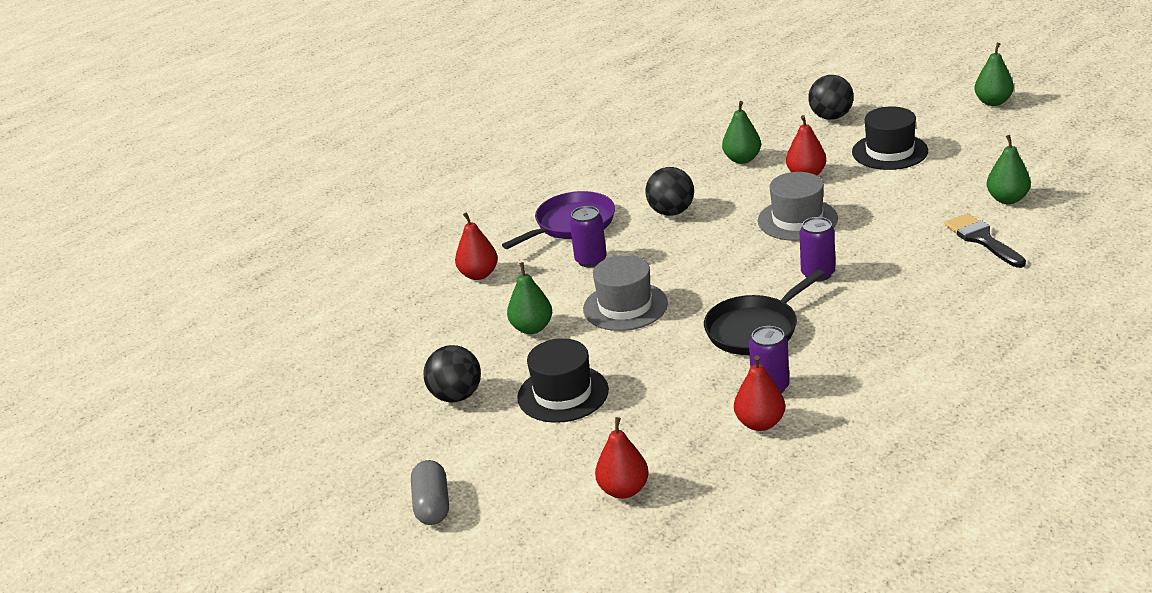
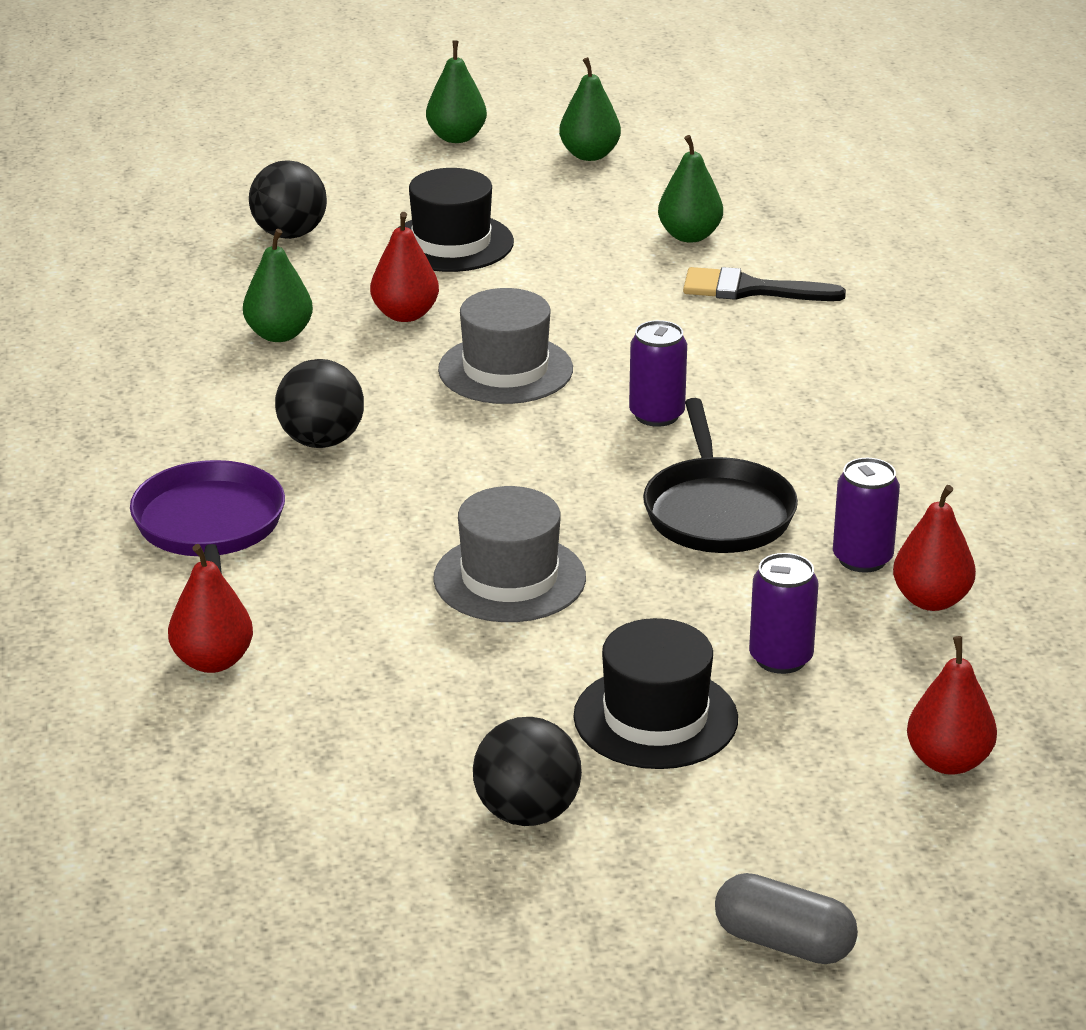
camera: 60 degrees left, 0 degrees up
green pear [507,262,552,334] -> green pear moved to [559,57,621,161]
purple can [569,206,607,267] -> purple can moved to [749,553,818,674]

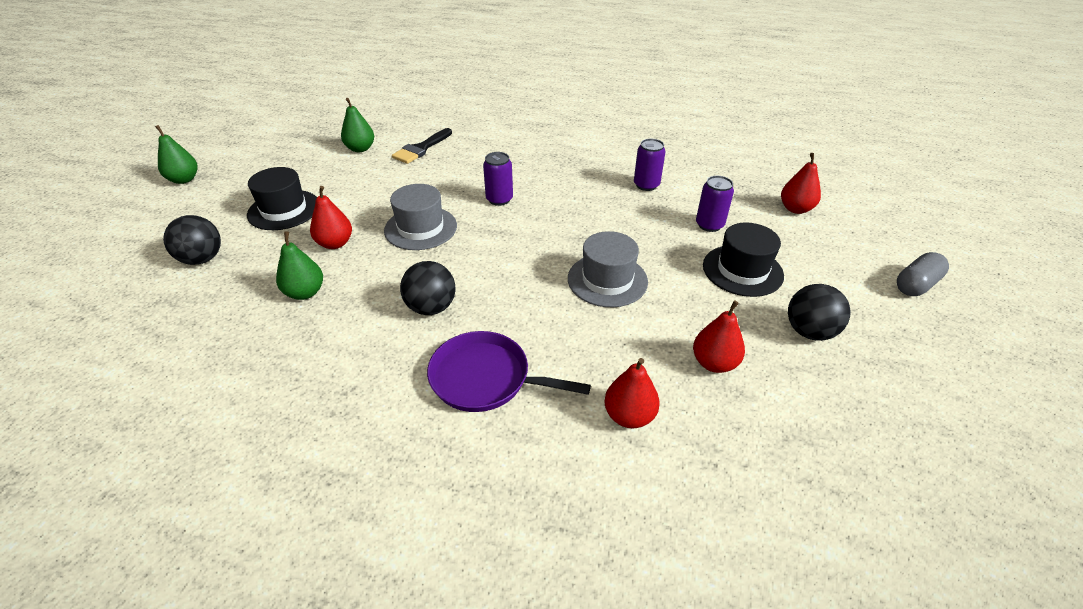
camera: 65 degrees left, 10 degrees up
green pear [559,57,621,161] -> none
black pan [643,398,798,553] -> none
red pear [893,485,976,611] -> red pear moved to [693,301,745,373]

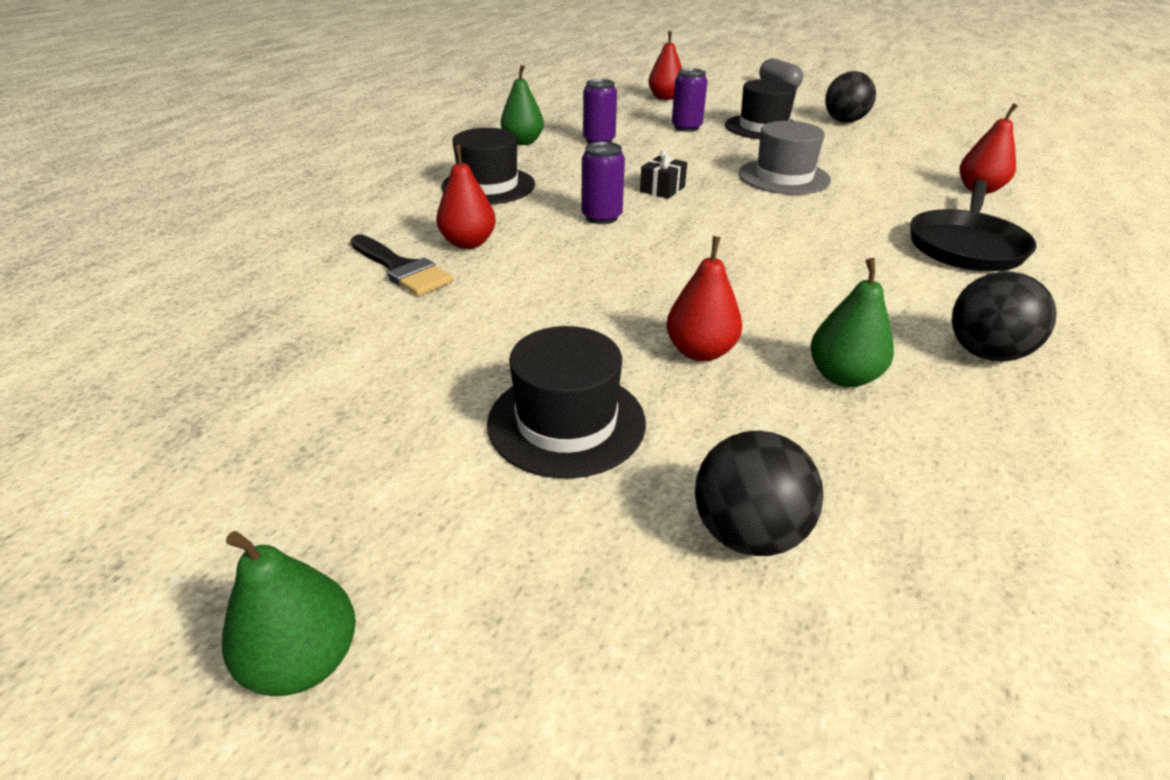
camera: 80 degrees left, 5 degrees down
green pear [341,98,374,152] -> green pear moved to [501,65,544,145]
grey hat [384,184,457,250] -> none
black ball [400,261,456,315] -> black ball moved to [952,271,1057,362]
purple pan [427,331,591,412] -> black pan [910,180,1037,271]
red pear [693,301,745,373] -> red pear moved to [436,145,496,249]
none -> black hat [442,128,535,204]
none -> black gift [640,150,687,199]

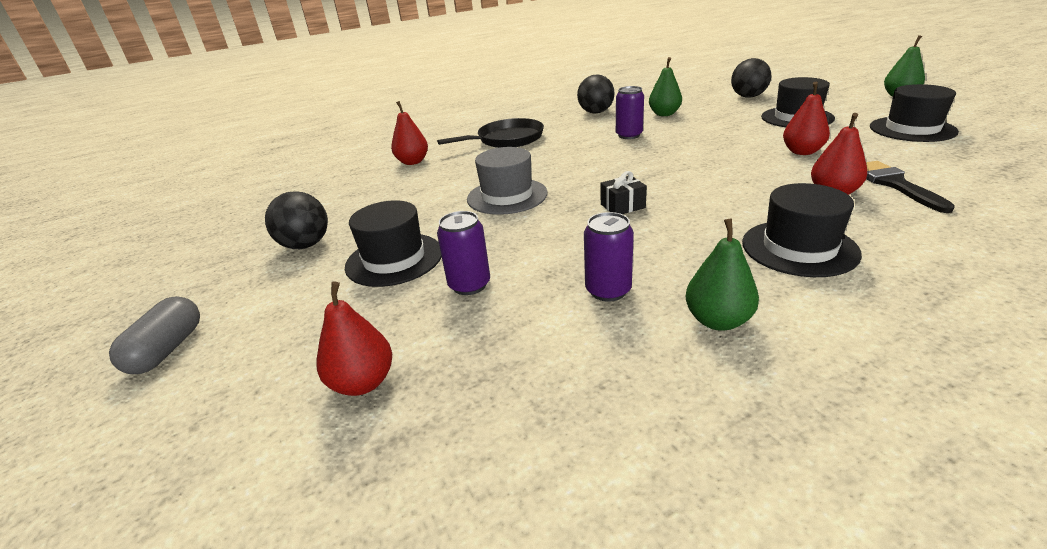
camera: 140 degrees left, 5 degrees down
purple can [582,142,625,224] -> purple can moved to [616,86,644,139]
red pear [666,236,742,361] -> red pear moved to [783,82,830,155]
none -> black hat [870,84,959,142]

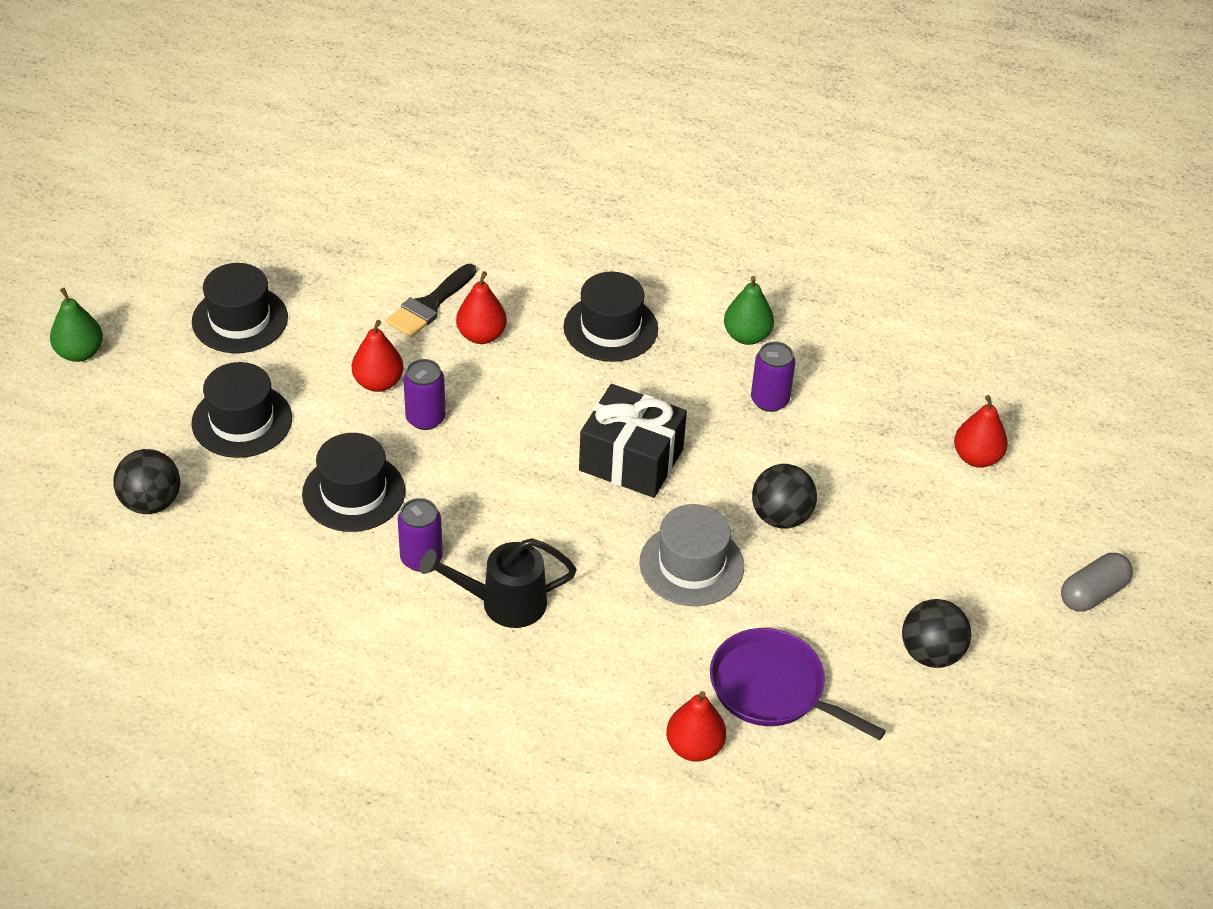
camera: 140 degrees left, 15 degrees up
black hat [345,200,442,287] -> black hat moved to [302,433,405,532]
black pan [437,118,544,148] -> none
purple can [437,211,490,295] -> purple can moved to [403,359,446,430]
black ball [577,74,615,113] -> black ball moved to [752,464,817,529]
black gift [601,171,647,214] -> black gift [579,384,687,498], size x2.11
green pear [649,57,682,116] -> none
none -> black watering can [420,538,576,628]
none -> purple pan [710,628,886,740]

